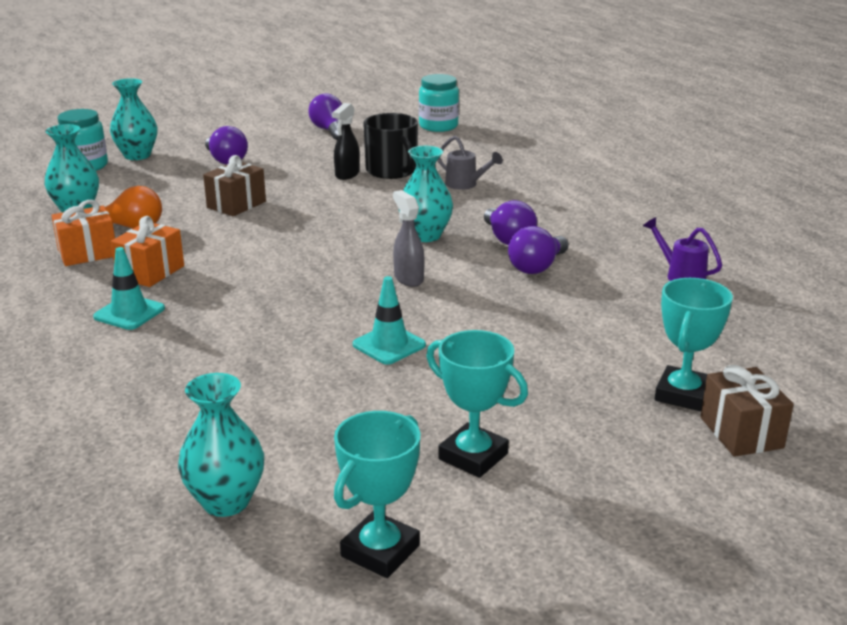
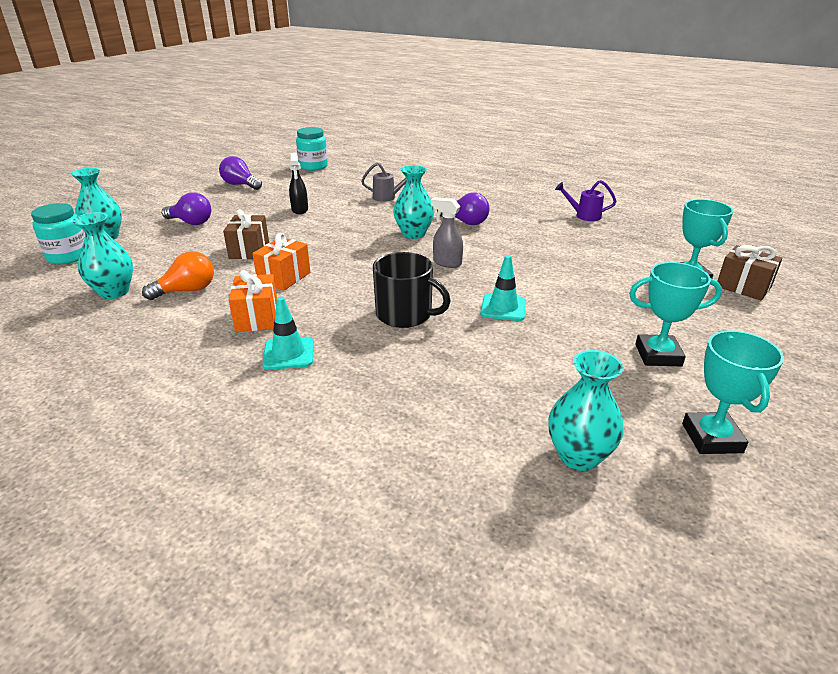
camera: 35 degrees left, 5 degrees up
orange gift [51,200,115,266] -> orange gift moved to [252,233,310,290]
black mug [363,113,418,179] -> black mug moved to [373,252,451,328]
purple light bulb [508,226,569,274] -> none

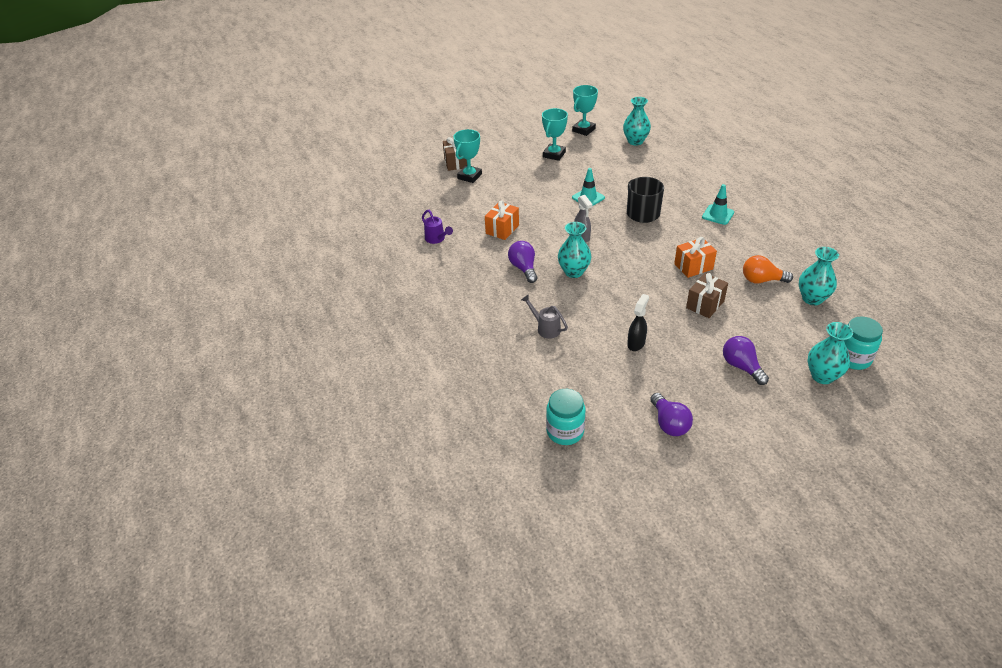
camera: 140 degrees left, 10 degrees up
orange gift [229,270,277,332] -> orange gift moved to [485,200,519,240]
turquoise trophy [629,262,722,366] -> turquoise trophy turned 75 degrees clockwise [542,108,568,161]

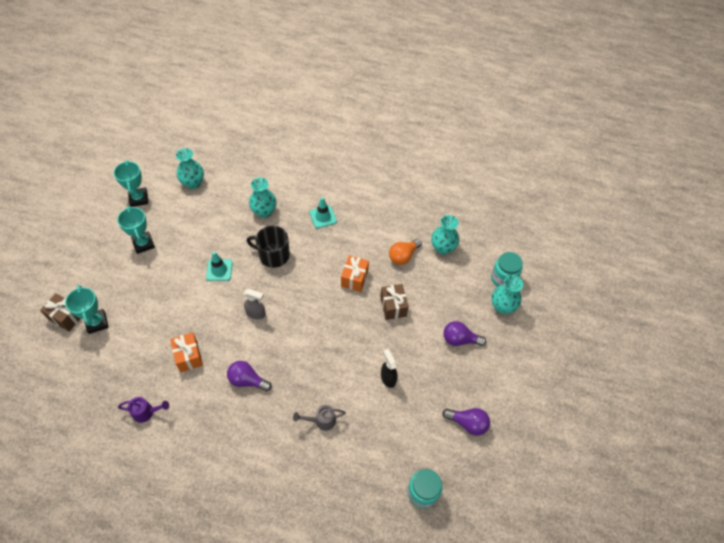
camera: 55 degrees left, 15 degrees up
turquoise vase [558,222,592,278] -> turquoise vase moved to [249,178,277,218]

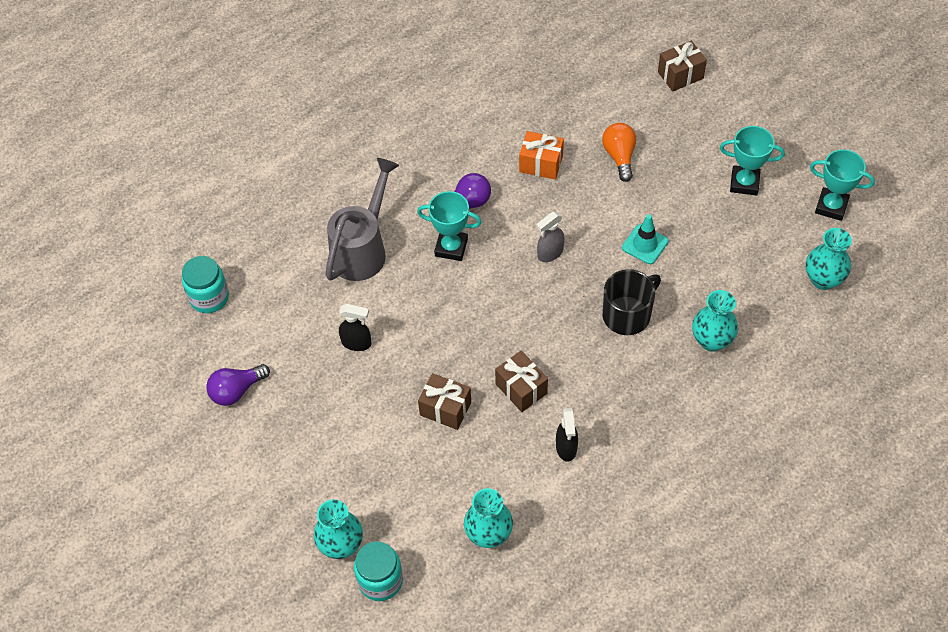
camera: 130 degrees right, 0 degrees up
turquoise trophy [65,285,109,334] -> turquoise trophy moved to [417,191,482,261]
purple watering can [118,397,169,423] -> none
grey watering can [293,405,346,431] -> grey watering can [325,158,399,281], size x2.02
turquoise traffic cone [310,197,337,228] -> none
orange gift [341,255,369,292] -> brown gift [495,351,548,412]
orange light bulb [389,239,422,265] -> orange light bulb moved to [602,123,636,182]
purple light bulb [443,321,486,346] -> none
none -> black spray bottle [556,408,578,462]

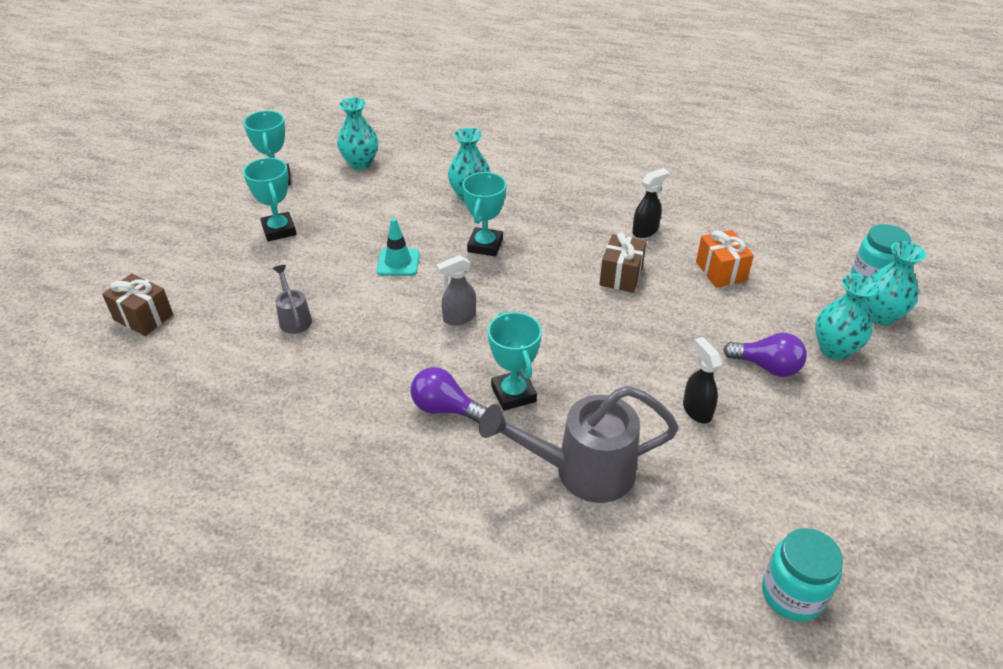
camera: 125 degrees left, 15 degrees down
purple light bulb [206,364,270,406] -> purple light bulb moved to [723,333,807,377]
brown gift [418,373,471,430] -> none
turquoise vase [464,488,513,548] -> turquoise vase moved to [815,274,879,360]
orange gift [519,131,564,180] -> orange gift moved to [696,230,754,288]
grey spray bottle [536,212,564,262] -> grey spray bottle turned 135 degrees clockwise [436,255,476,325]
orange light bulb [602,123,636,182] -> grey watering can [273,265,312,334]
black mug [602,269,661,335] -> turquoise trophy [462,172,506,256]

